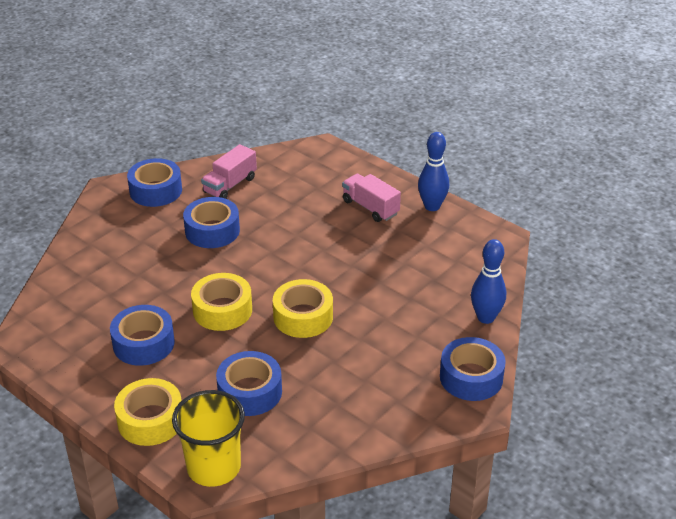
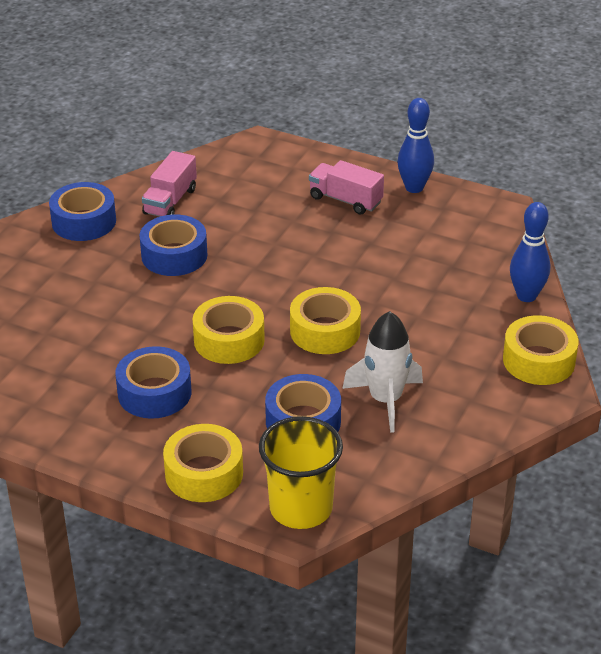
camera: 15 degrees left, 0 degrees up
blue tape [440,337,506,401] -> yellow tape [503,315,578,385]
none -> white rocket [342,311,423,433]

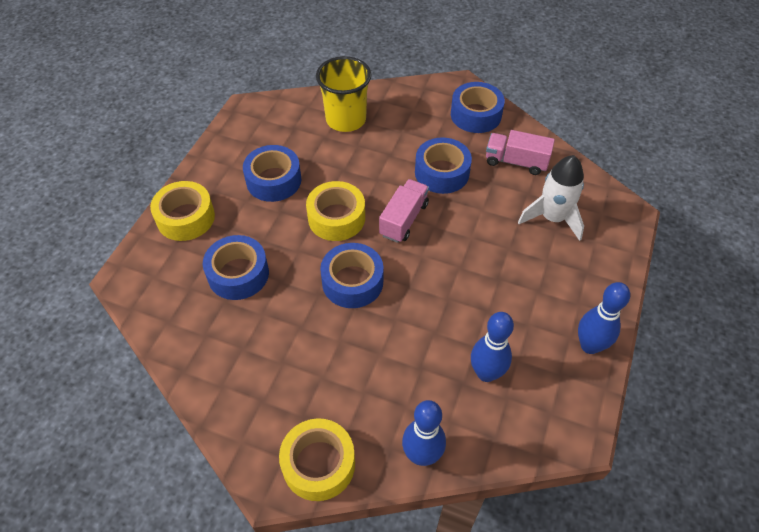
camera: 85 degrees right, 15 degrees up
yellow cup [259,416,343,529] -> yellow cup moved to [316,56,372,132]
yellow tape [290,287,361,354] -> blue tape [320,243,384,308]
pink truck [309,160,384,215] -> pink truck moved to [379,179,429,243]
white rocket [342,311,423,433] -> white rocket moved to [518,155,584,241]
none -> blue bowling pin [471,312,514,382]

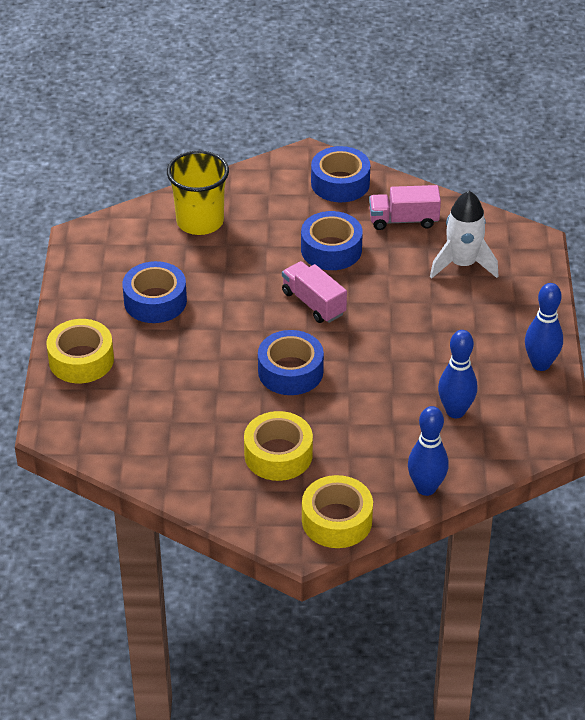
camera: 20 degrees left, 10 degrees down
blue tape [203,235,269,300] -> none
yellow tape [306,181,365,241] -> yellow tape moved to [244,411,313,481]
pink truck [379,179,429,243] -> pink truck turned 45 degrees counterclockwise [282,261,347,323]

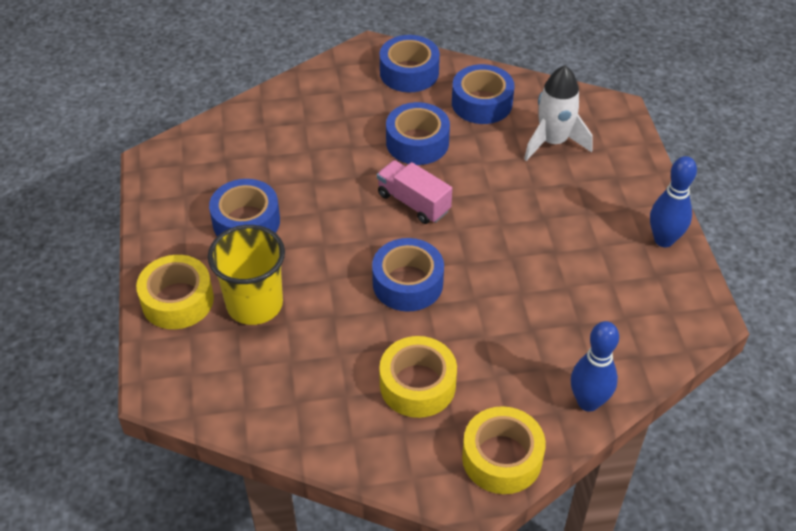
camera: 10 degrees left, 5 degrees up
yellow cup [167,151,229,235] -> yellow cup moved to [208,225,285,325]
pink truck [369,185,441,230] -> blue tape [452,64,515,124]
blue bowling pin [438,330,477,418] -> none

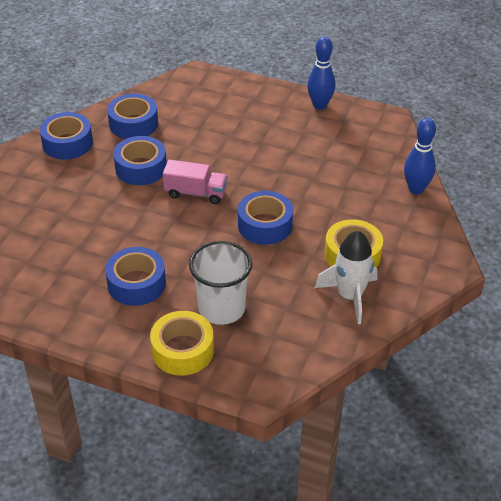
camera: 60 degrees left, 5 degrees down
yellow cup [208,225,285,325] -> white cup [189,241,252,325]
pink truck [377,160,452,224] -> pink truck turned 150 degrees counterclockwise [163,159,227,204]
yellow tape [462,406,546,494] -> none
white rocket [524,65,593,161] -> white rocket moved to [315,231,377,324]

